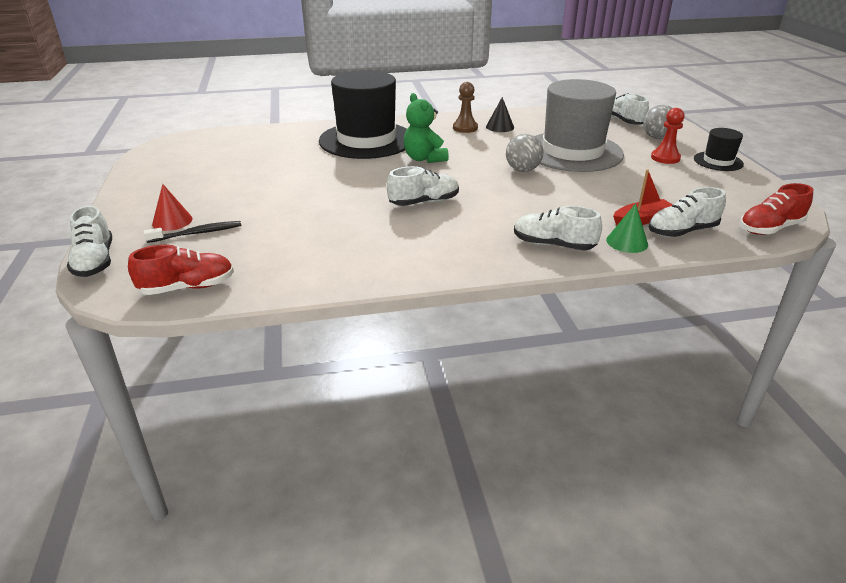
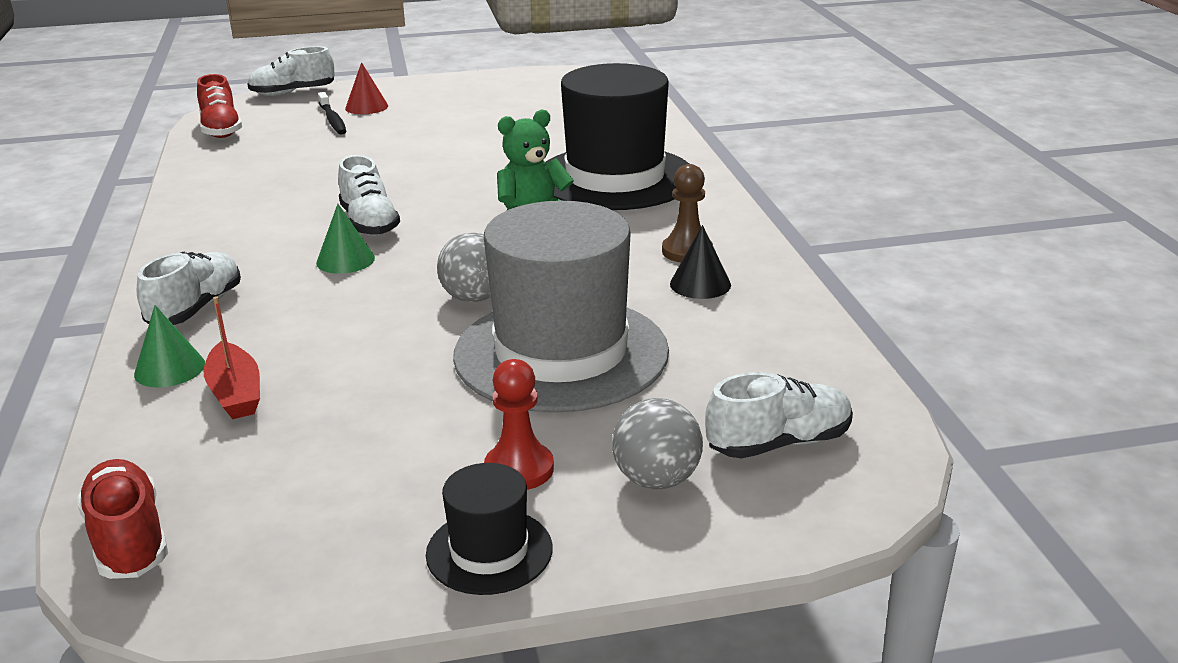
camera: 90 degrees right, 5 degrees down
white shoe [648,187,726,237] -> none
none -> green cone [316,204,375,274]

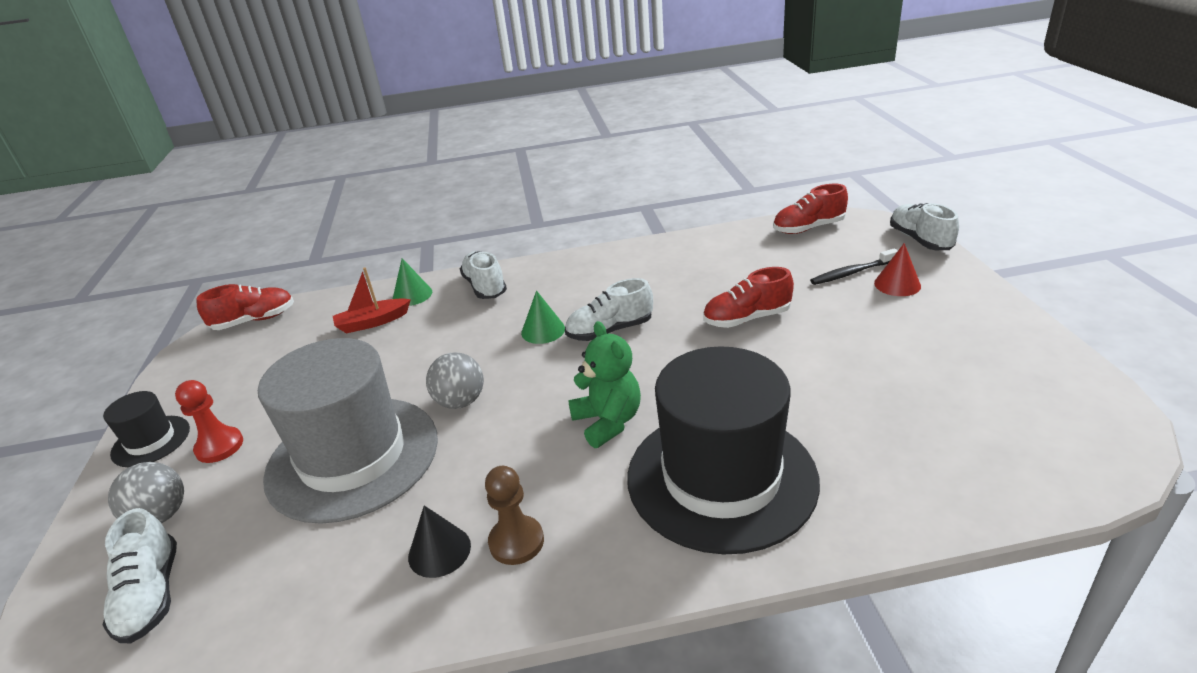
camera: 95 degrees right, 5 degrees up
white shoe [137,252,241,325] -> white shoe turned 135 degrees counterclockwise [460,251,507,299]
none -> red shoe [703,267,794,328]

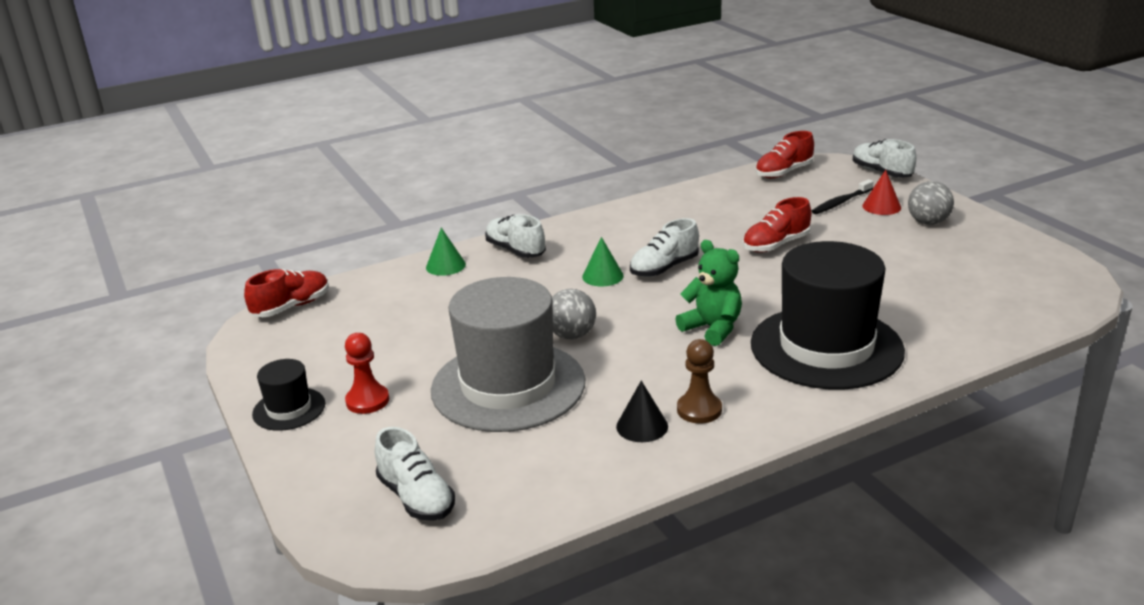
camera: 20 degrees left, 5 degrees down
grey ball [108,462,184,524] -> grey ball moved to [908,181,954,225]
red boat [333,267,411,334] -> none

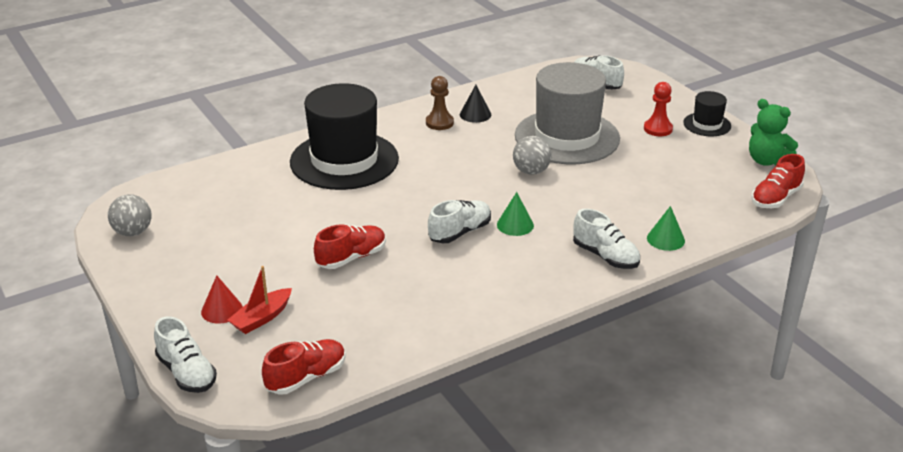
camera: 175 degrees right, 5 degrees up
green teddy bear [675,240,742,346] -> green teddy bear moved to [749,99,798,165]
black toothbrush [812,179,873,214] -> red boat [228,266,292,334]
grey ball [908,181,954,225] -> grey ball moved to [108,194,152,236]

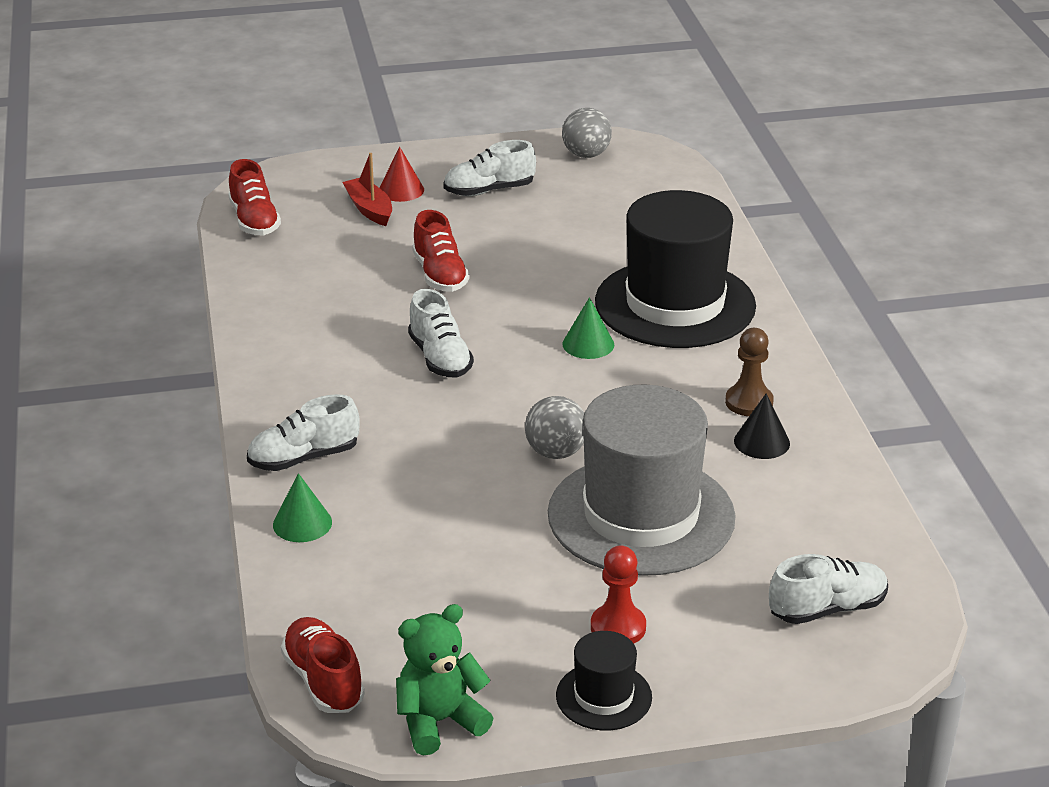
camera: 110 degrees right, 0 degrees up
white shoe [154,316,217,393] -> white shoe moved to [443,140,536,196]
green cone [497,192,534,236] -> green cone moved to [562,297,614,359]

